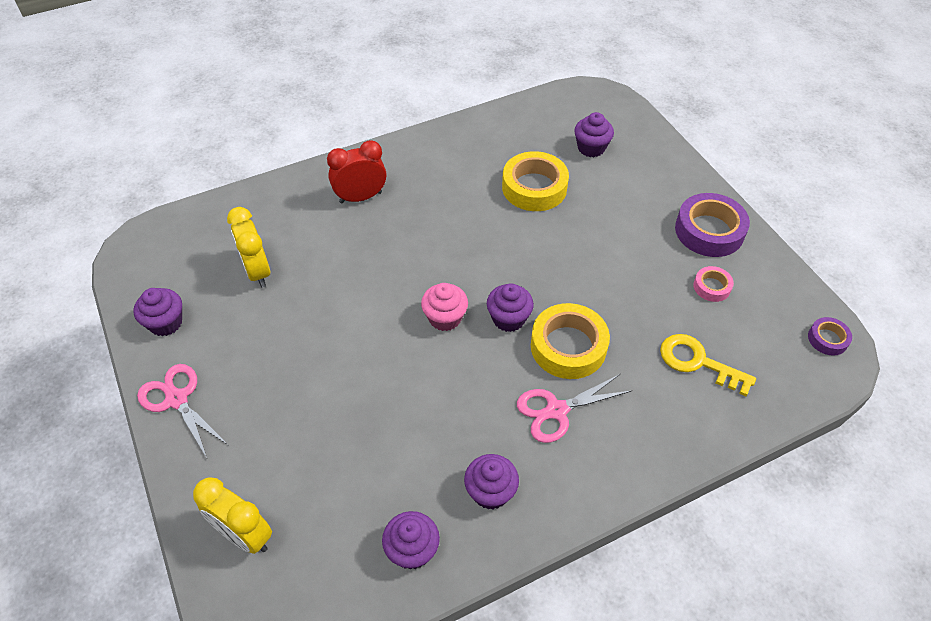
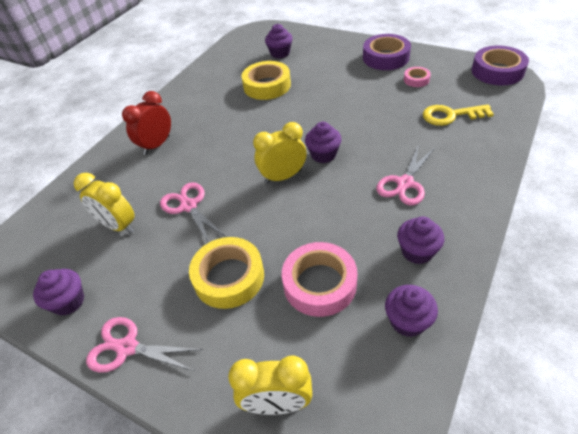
camera: 30 degrees left, 5 degrees down
pink cupcake [421,283,468,331] -> yellow clock [253,122,306,184]
yellow tape [531,303,610,379] -> yellow tape moved to [189,237,264,309]
purple tape [808,317,852,356] -> purple tape [472,45,529,86], size x1.95
none -> pink scissors [160,182,226,243]
none -> pink tape [282,242,357,317]

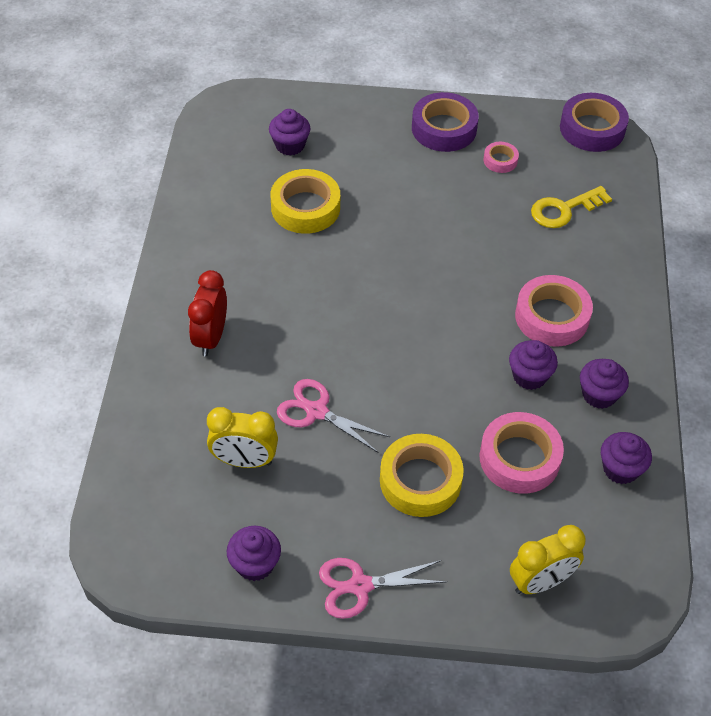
camera: 30 degrees left, 5 degrees up
yellow clock [253,122,306,184] -> none
purple cupcake [305,122,341,163] -> purple cupcake moved to [509,340,558,390]
pink scissors [376,144,435,205] -> pink tape [515,275,593,347]

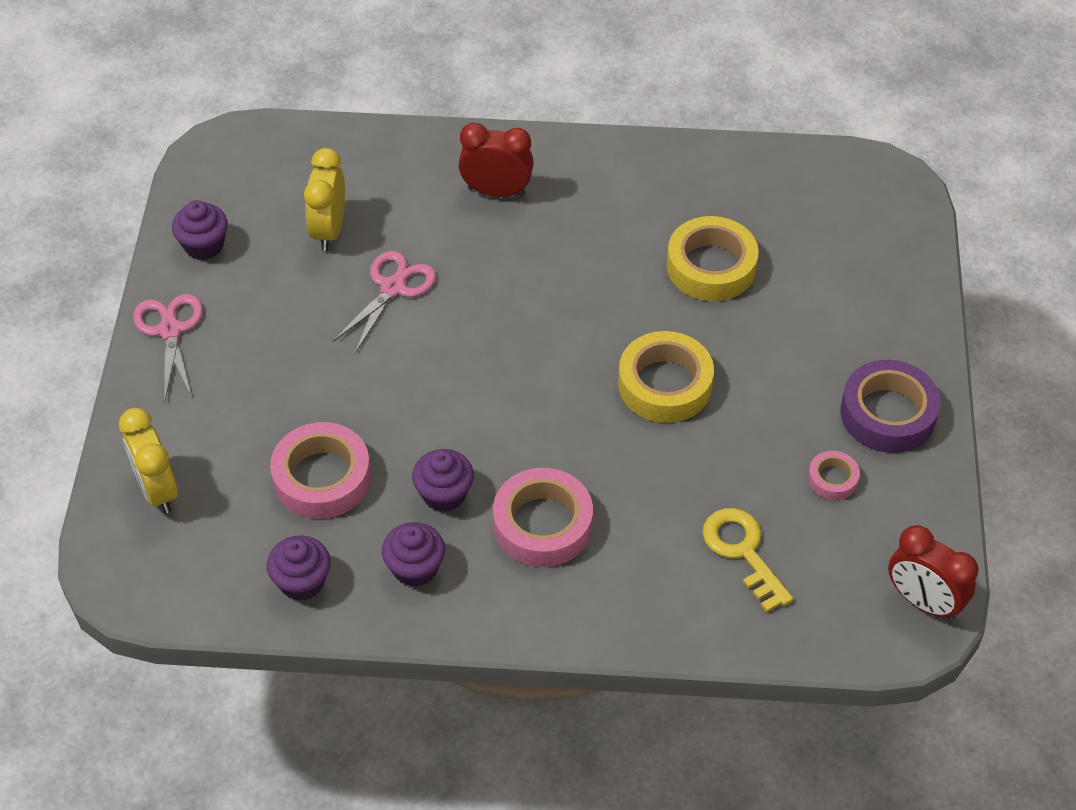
camera: 90 degrees right, 0 degrees up
purple cupcake [269,109,310,156] -> none
yellow tape [380,434,464,517] -> yellow tape moved to [618,331,714,423]
purple tape [560,93,629,152] -> red clock [888,525,979,621]

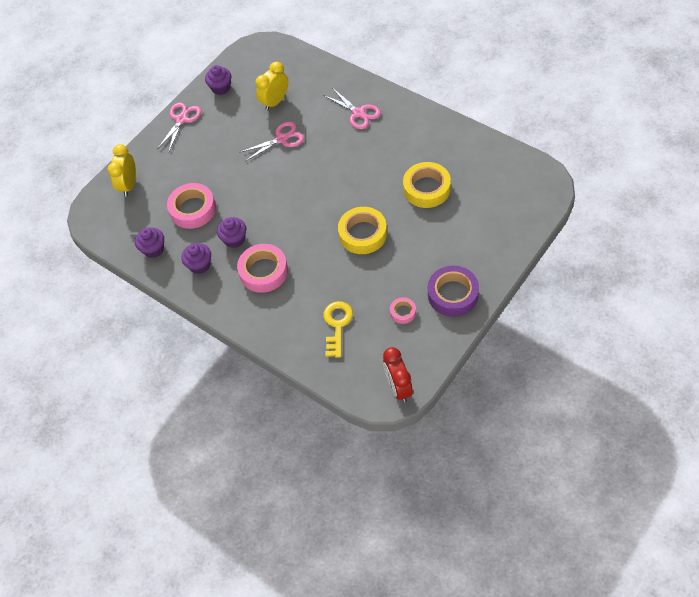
camera: 40 degrees right, 5 degrees up
red clock [459,122,534,197] -> pink scissors [323,89,381,129]

